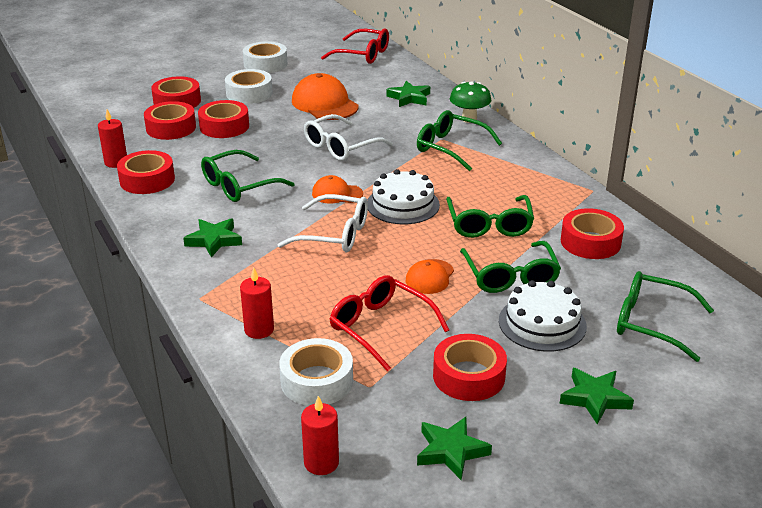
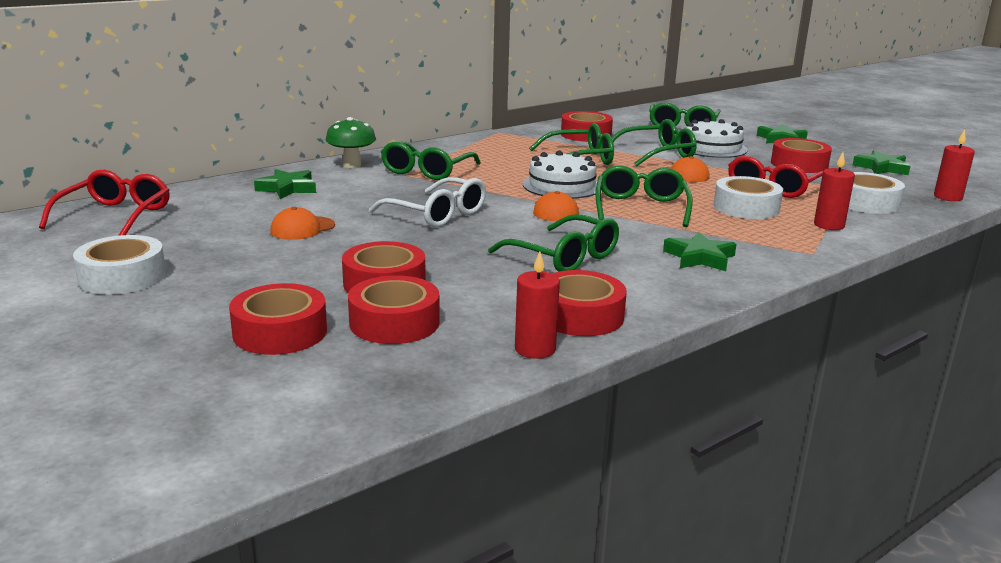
camera: 100 degrees left, 10 degrees down
white tape [225,69,273,104] -> white tape moved to [713,176,783,219]
white glasses [277,194,368,252] -> green glasses [595,165,693,227]
orange cap [292,73,359,120] -> orange cap [270,207,335,240], size x0.57

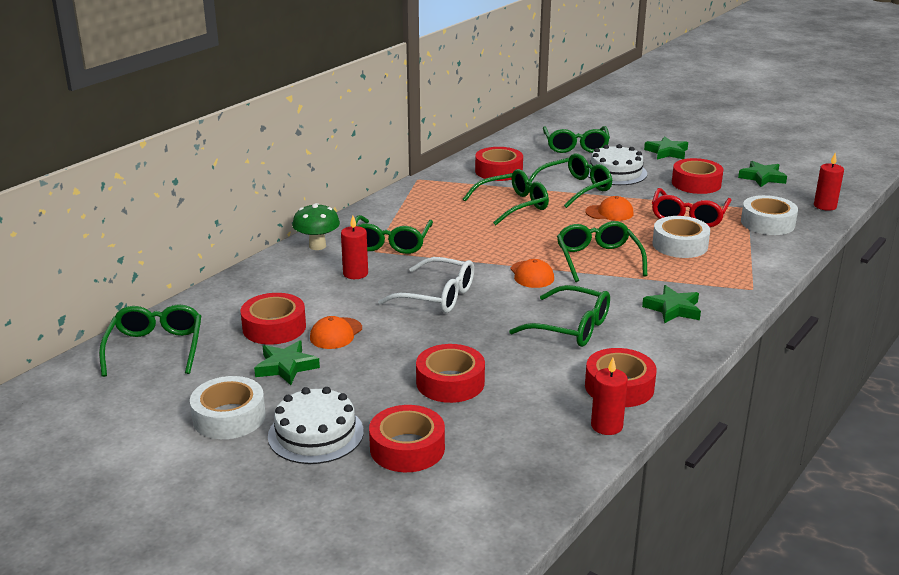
camera: 15 degrees left, 5 degrees up
red glasses [39,170,170,236] -> green glasses [99,304,201,377]
green star [254,169,316,199] -> green star moved to [254,340,320,385]
red tape [348,275,439,344] -> red tape moved to [241,293,306,345]
white cake [523,151,597,199] -> white cake moved to [268,387,364,464]
red candle [814,152,855,230] -> red candle moved to [341,216,368,279]

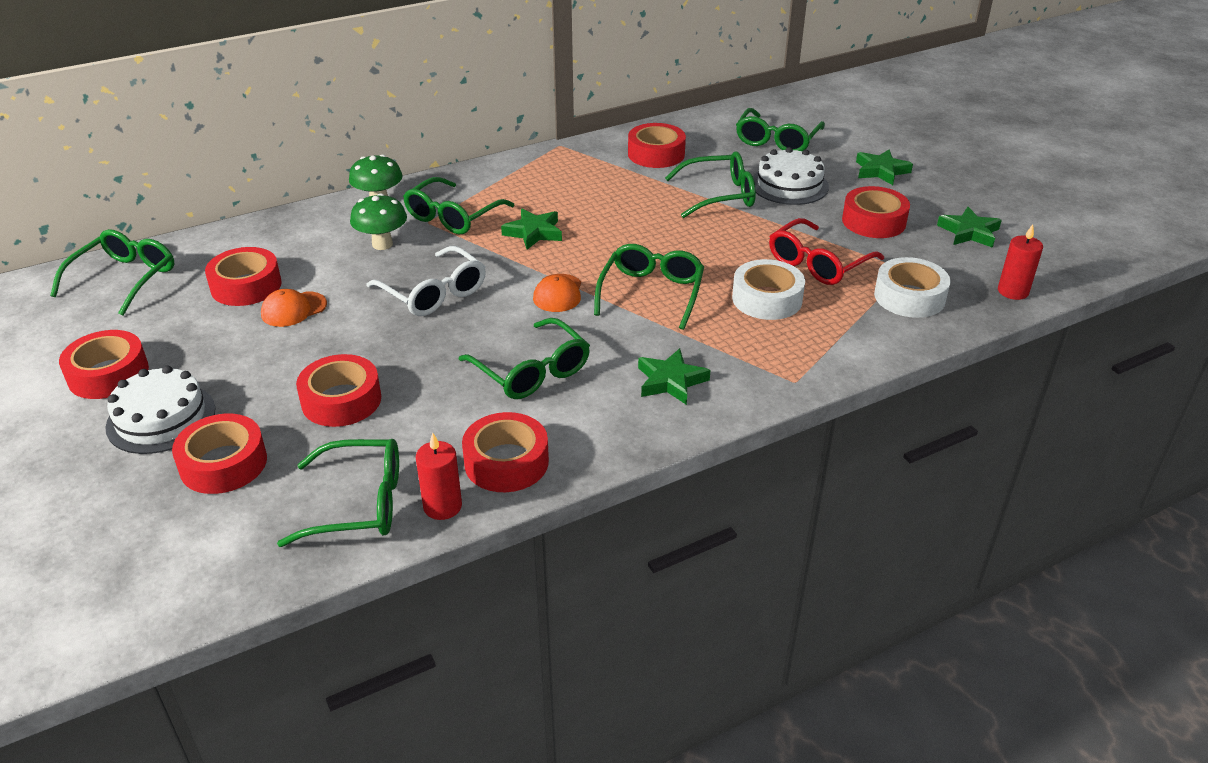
camera: 25 degrees right, 10 degrees up
white tape [190,376,266,439] -> red tape [59,330,149,399]
green star [254,340,320,385] -> green star moved to [501,208,562,249]
red candle [341,216,368,279] -> green mushroom [350,193,407,250]
green glasses [463,169,549,225] -> green glasses moved to [277,439,399,547]
orange cap [585,196,634,221] -> none

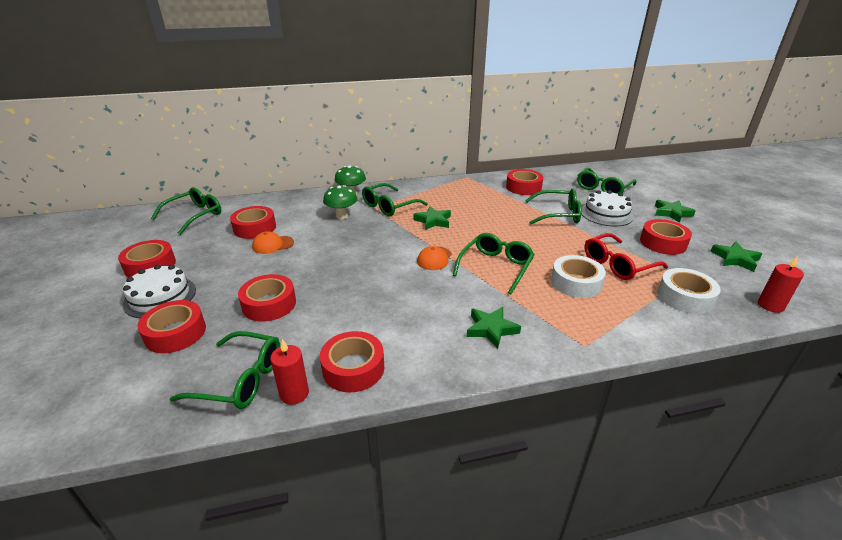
camera: 15 degrees right, 5 degrees down
white glasses [366,246,486,316] -> none
green glasses [459,318,590,399] -> none

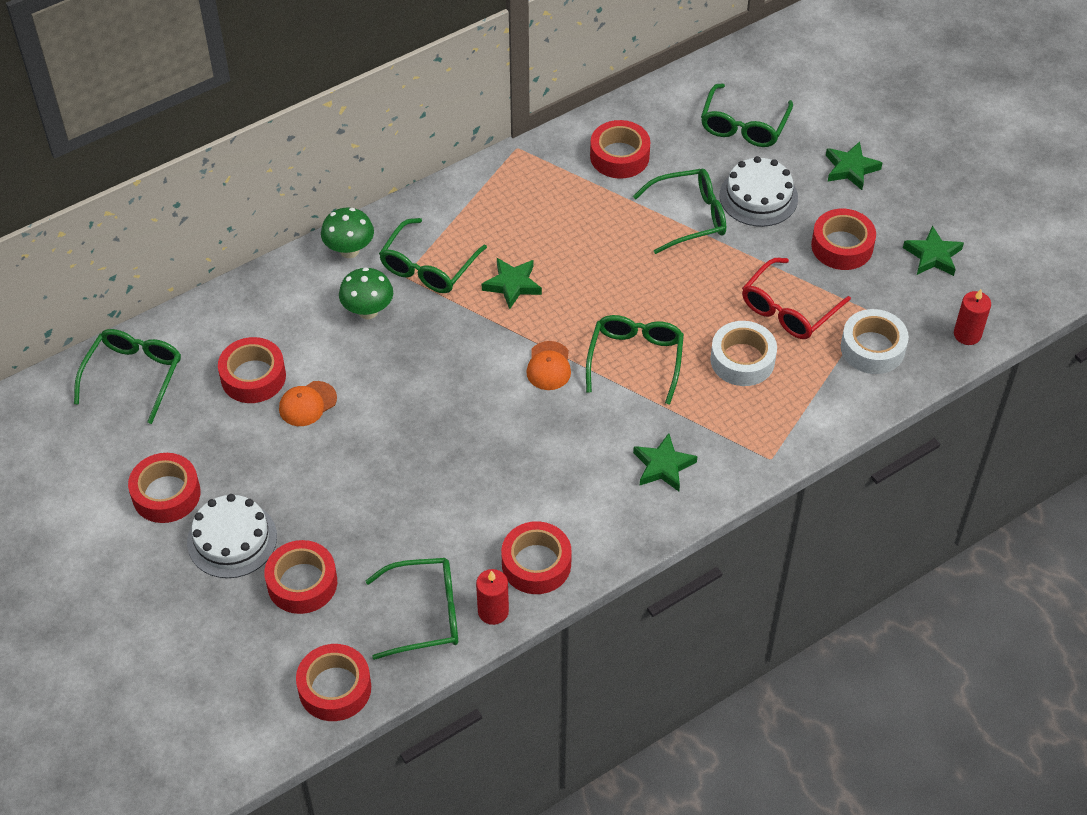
camera: 20 degrees left, 20 degrees up
red tape [238,274,296,322] -> red tape moved to [296,644,371,721]

